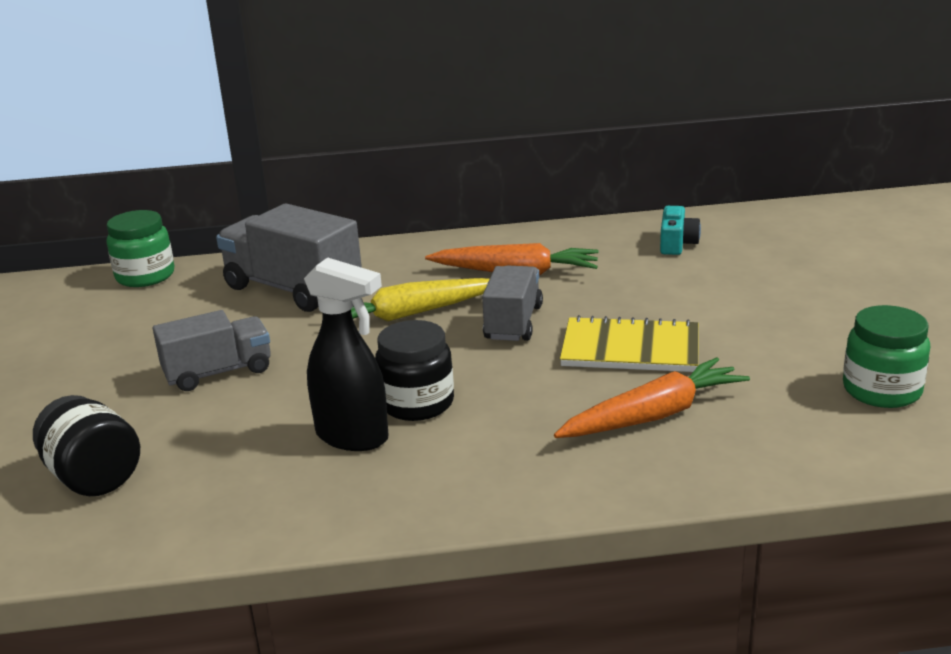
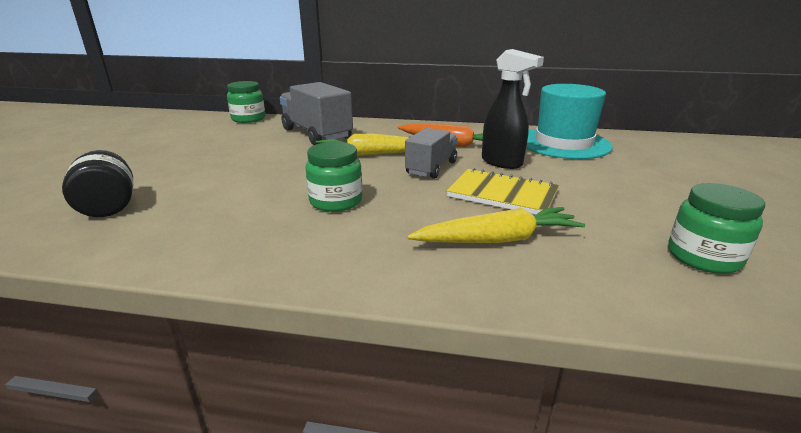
camera: 15 degrees right, 0 degrees up
grey truck [153,310,271,391] -> none
black spray bottle [304,258,388,451] -> black spray bottle moved to [482,49,544,169]
black jar [375,320,454,421] -> green jar [306,142,362,212]
orange carrot [554,357,750,438] -> yellow carrot [407,207,585,243]
turquoise camera [660,206,701,255] -> turquoise hat [526,84,613,159]

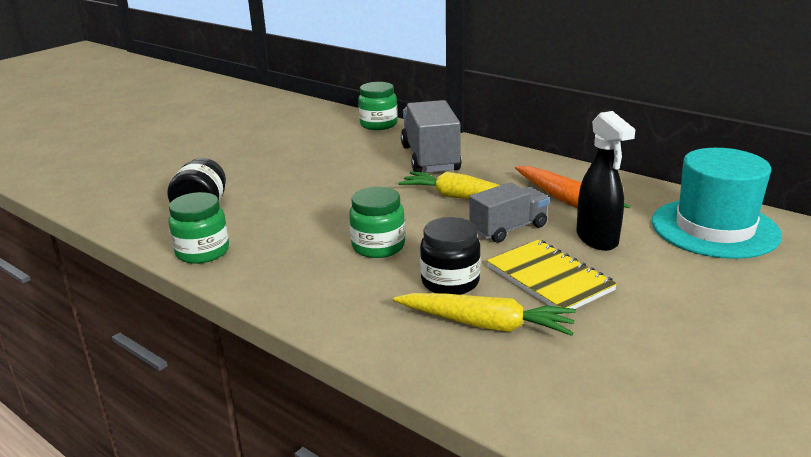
camera: 30 degrees right, 0 degrees up
green jar [668,183,765,274] -> green jar moved to [168,192,229,264]
none -> black jar [420,217,481,295]

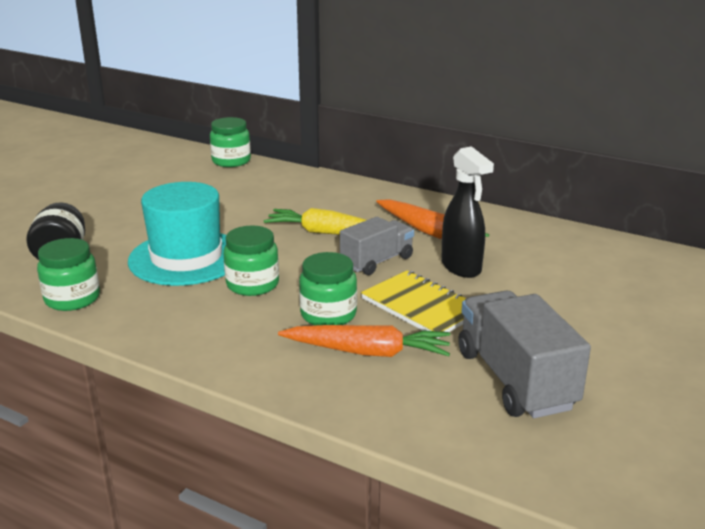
camera: 10 degrees left, 0 degrees up
yellow carrot [393,293,576,336] -> orange carrot [278,325,450,357]
grey truck [401,100,462,173] -> grey truck moved to [458,290,591,418]
black jar [420,217,481,295] -> green jar [299,252,357,326]
turquoise hat [652,148,782,259] -> turquoise hat moved to [128,182,226,286]

